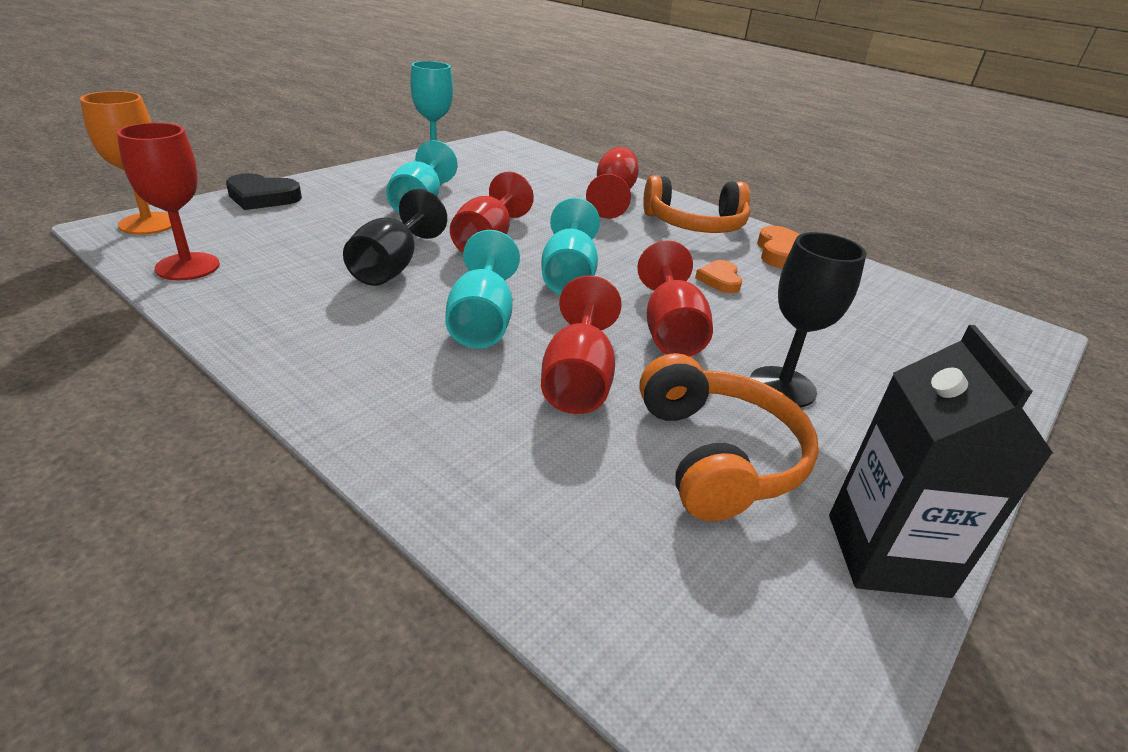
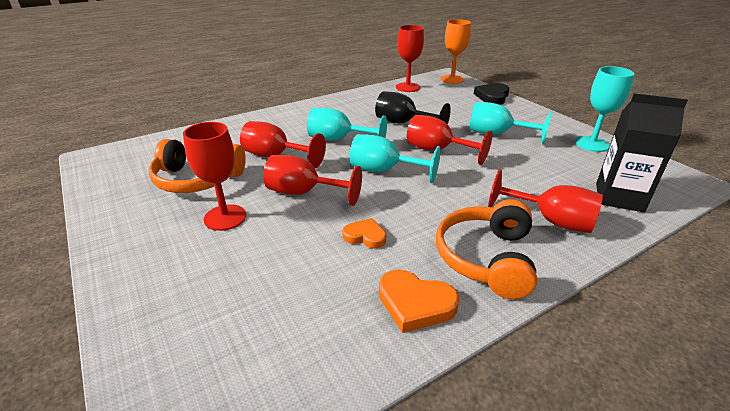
camera: 110 degrees right, 0 degrees up
black goblet [750,232,867,407] -> red goblet [183,122,246,231]
black carton [829,325,1054,598] -> black carton moved to [596,93,688,212]

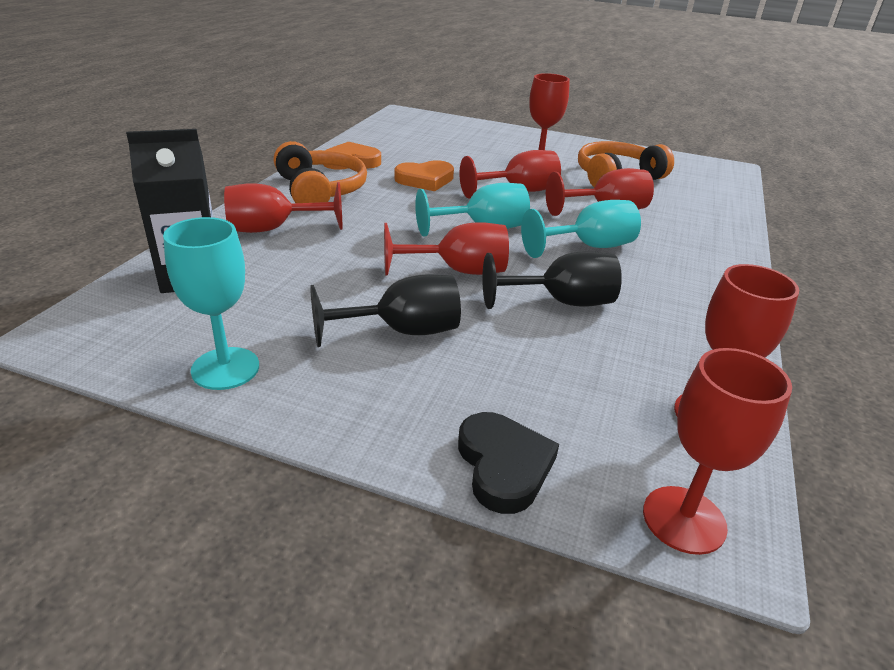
camera: 140 degrees right, 0 degrees up
orange heart [342,218,386,248] -> orange heart [394,160,454,191], size x1.52
orange goblet [441,19,471,84] -> red goblet [643,348,792,555]
turquoise goblet [470,102,552,144] -> black goblet [310,274,461,347]

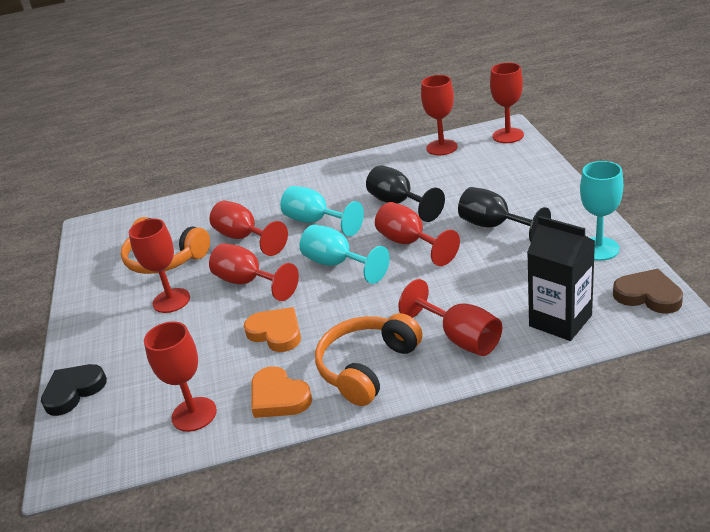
camera: 115 degrees left, 0 degrees up
black heart [458,412,559,514] -> black heart moved to [41,364,107,416]
none -> red goblet [144,322,217,432]
none -> brown heart [613,269,683,314]

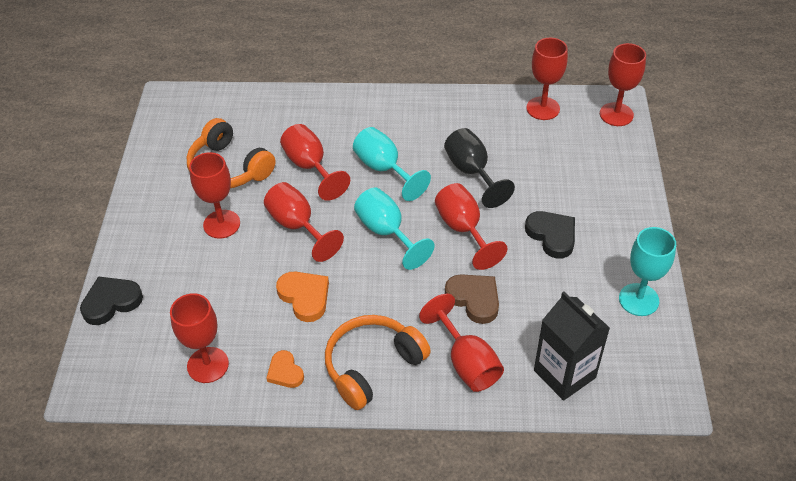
camera: 10 degrees right, 15 degrees up
orange heart [251,366,312,418] -> orange heart [266,350,304,388], size x0.66
black goblet [458,187,551,242] -> black heart [525,211,575,259]
brown heart [613,269,683,314] -> brown heart moved to [445,274,499,324]

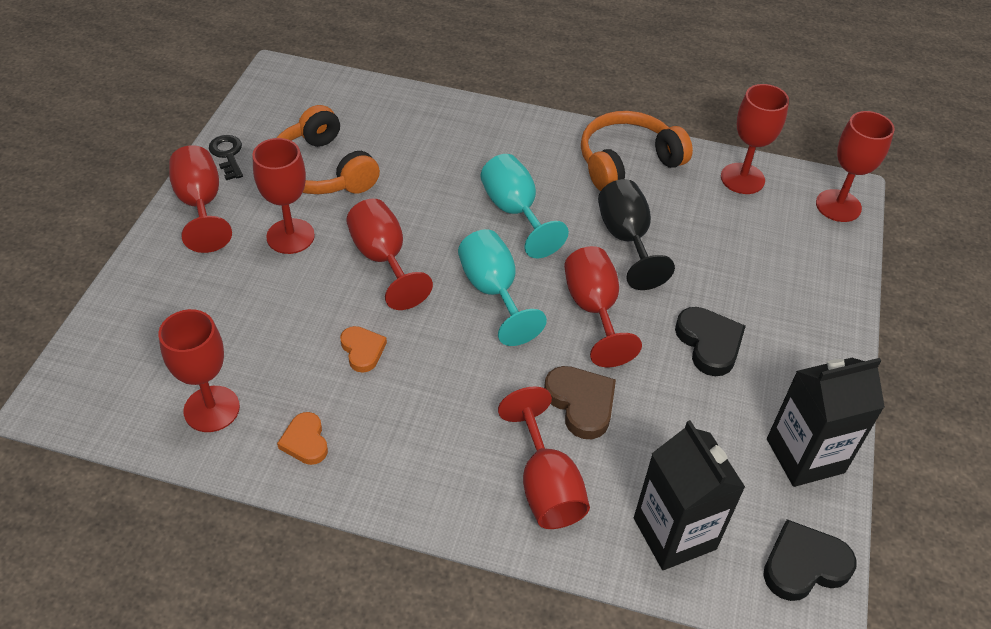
camera: 10 degrees right, 0 degrees up
black heart [80,276,143,325] -> black heart moved to [763,519,857,601]
orange heart [276,272,329,322] -> orange heart [340,326,387,373], size x0.66
red goblet [280,124,350,201] -> red goblet moved to [169,145,232,253]
orange headphones [325,315,431,410] -> orange headphones moved to [581,111,693,191]
turquoise goblet [619,227,676,316] -> black carton [767,358,885,487]
none -> black key [209,135,243,180]

